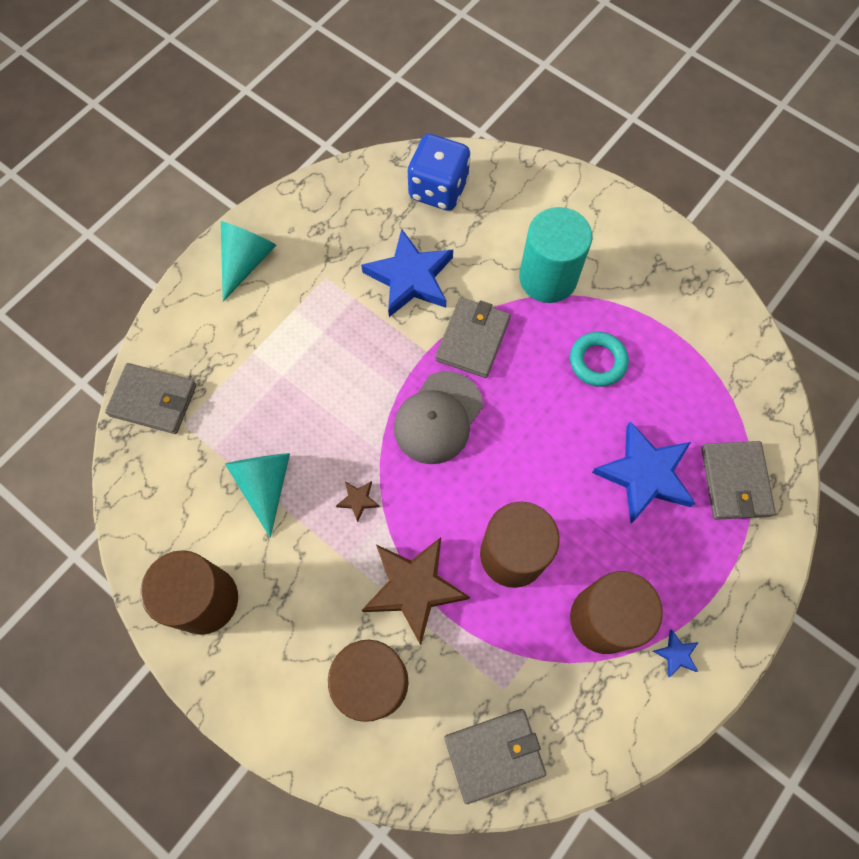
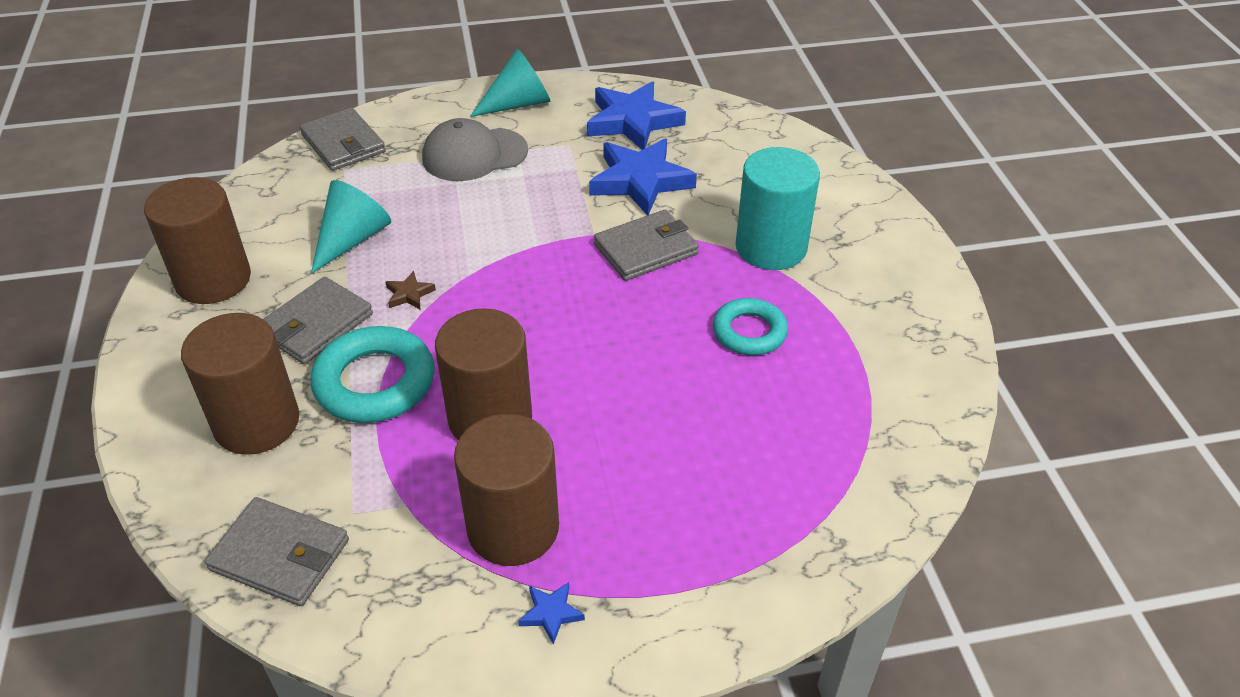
camera: 40 degrees right, 25 degrees down
brown star [362,537,470,645] -> turquoise ring [310,326,434,423]
grey cap [394,371,483,464] -> grey cap moved to [422,118,528,181]
blue dice [407,134,471,211] -> none
blue star [592,421,695,523] -> blue star moved to [587,81,686,150]
grey wallet [701,441,776,520] -> grey wallet moved to [263,277,373,364]

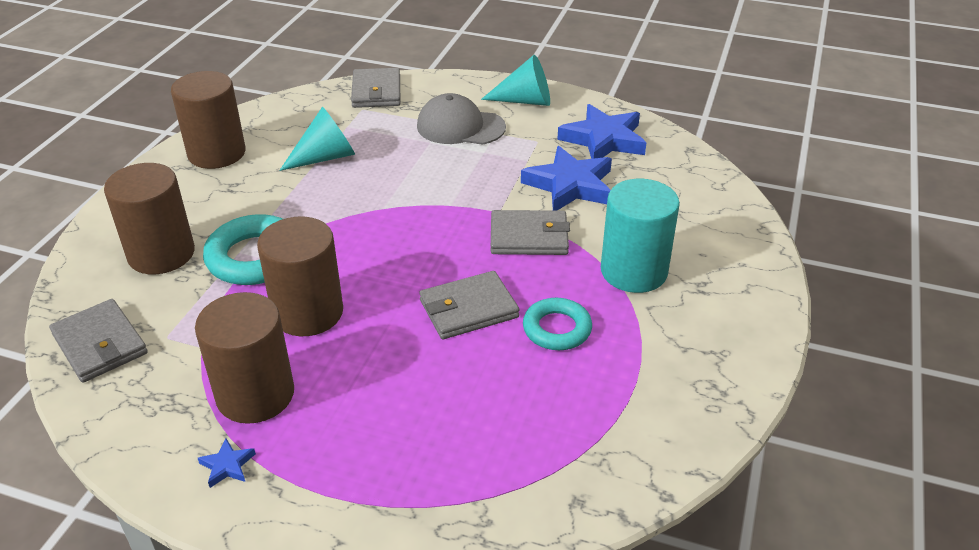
camera: 30 degrees right, 5 degrees down
grey wallet [263,277,373,364] -> grey wallet moved to [419,271,519,339]
brown star [385,271,436,309] -> none

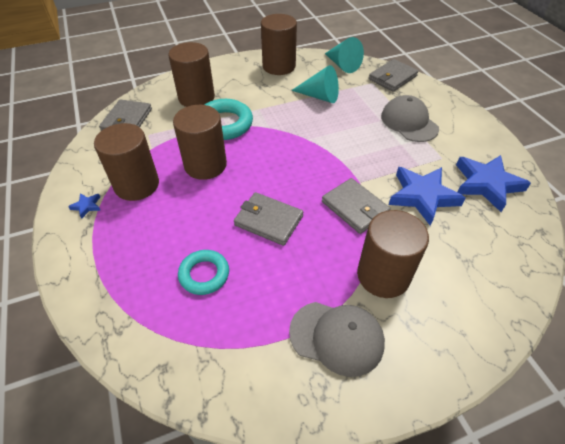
camera: 50 degrees right, 10 degrees up
turquoise cone [481,55,550,106] -> turquoise cone moved to [325,37,364,73]
turquoise ring [523,298,592,350] -> turquoise ring moved to [178,250,229,295]
turquoise cylinder [601,179,680,293] -> brown cylinder [357,210,429,298]
none -> grey cap [289,302,385,377]

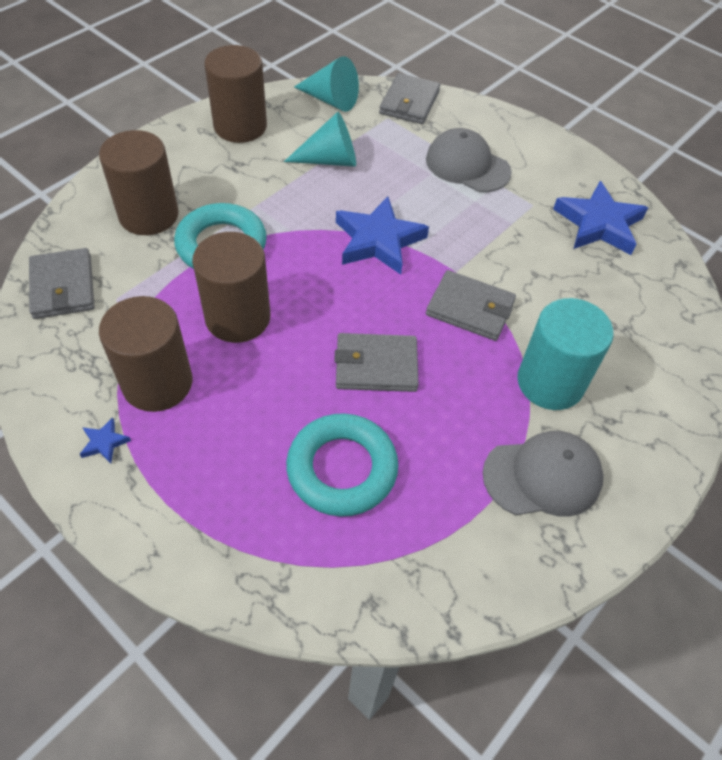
camera: 30 degrees left, 5 degrees up
turquoise ring [178,250,229,295] -> turquoise ring [286,413,398,517], size x1.55
brown cylinder [357,210,429,298] -> turquoise cylinder [517,298,614,410]
blue star [389,167,466,226] -> blue star moved to [336,196,429,275]

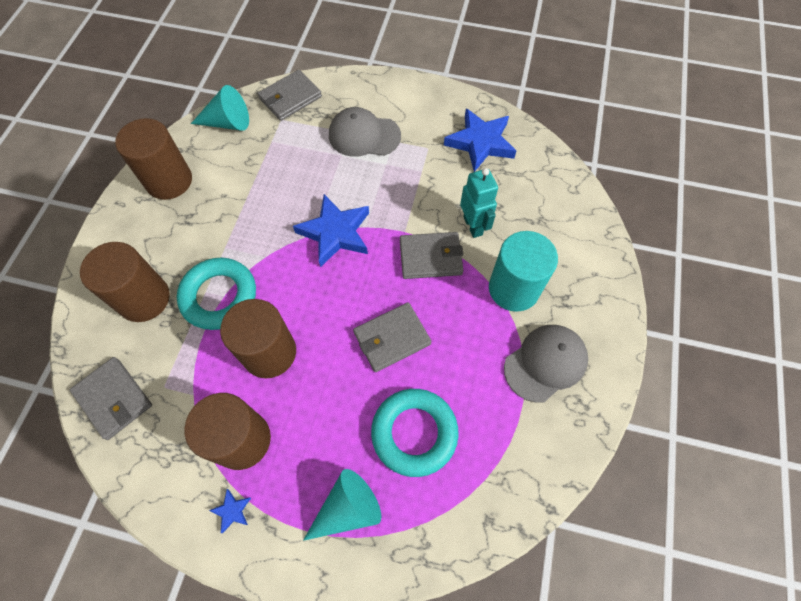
camera: 25 degrees left, 10 degrees up
turquoise cone [284,112,356,167] -> turquoise cone moved to [303,469,381,541]
grey wallet [379,73,441,124] -> grey wallet turned 60 degrees clockwise [258,70,322,121]
none -> turquoise robot [460,168,498,238]

